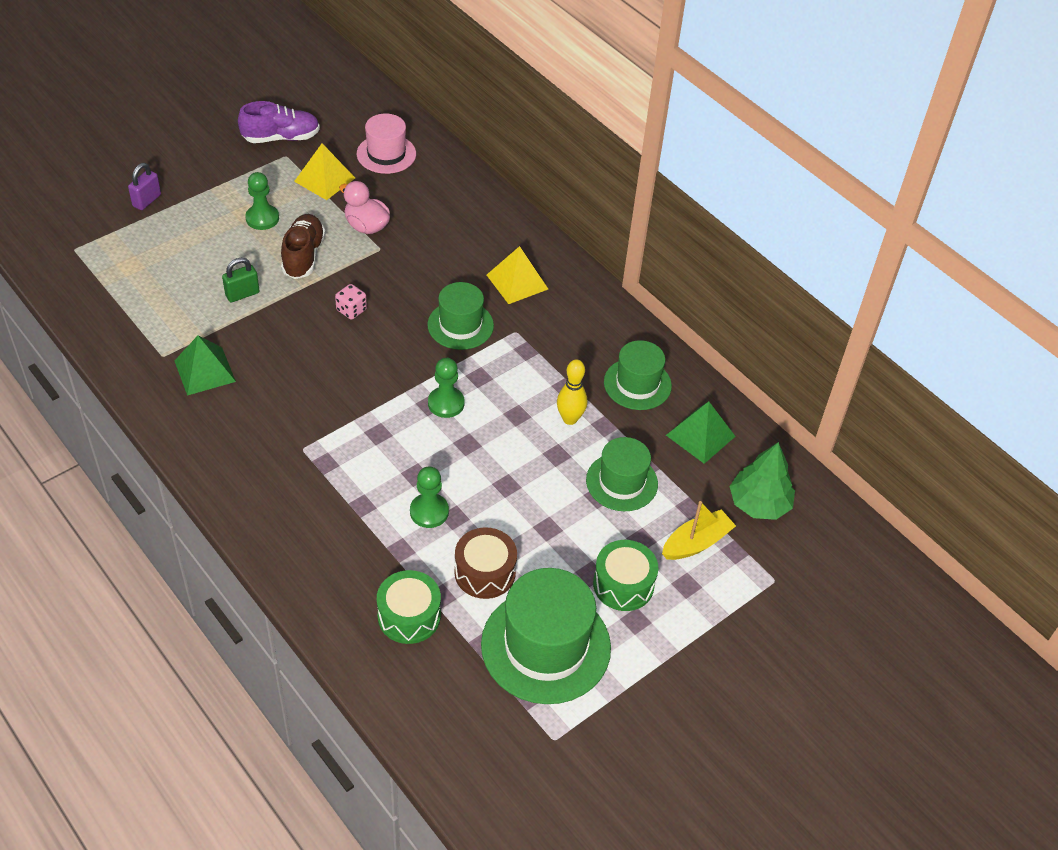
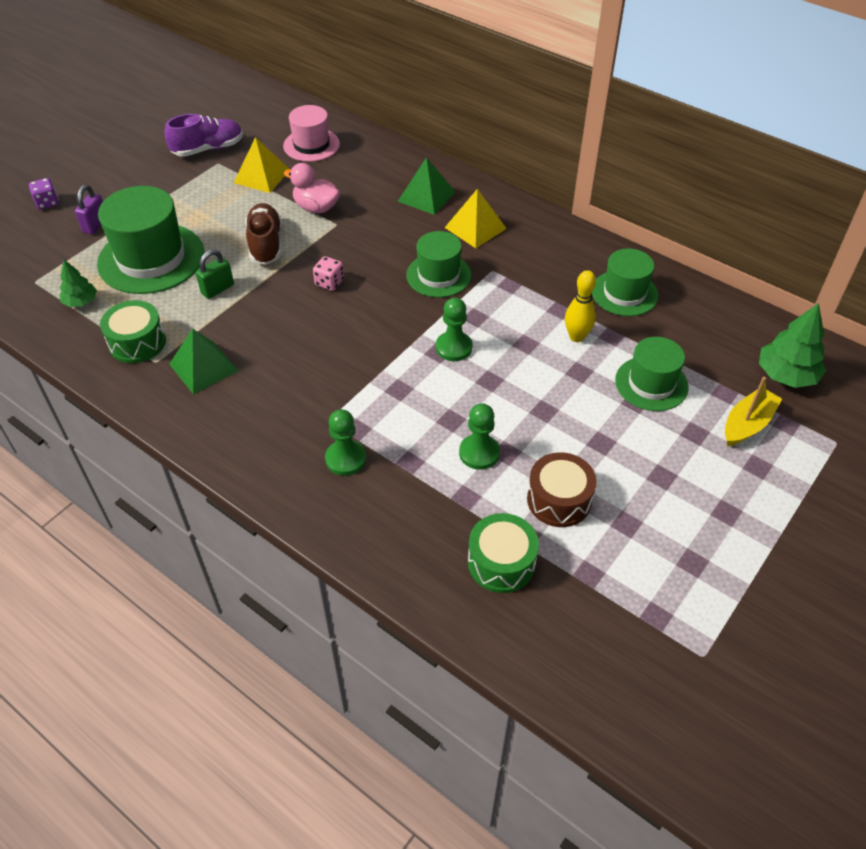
camera: 10 degrees left, 0 degrees up
green pawn [245,172,279,230] -> green pawn moved to [325,409,366,476]
green hat [481,568,611,704] -> green hat moved to [97,186,204,294]
green drum [593,540,659,611] -> green drum moved to [100,300,166,363]
green pyramid [666,402,736,464] -> green pyramid moved to [398,157,455,215]
none -> purple dice [29,178,59,209]
none -> green tree [59,260,97,307]

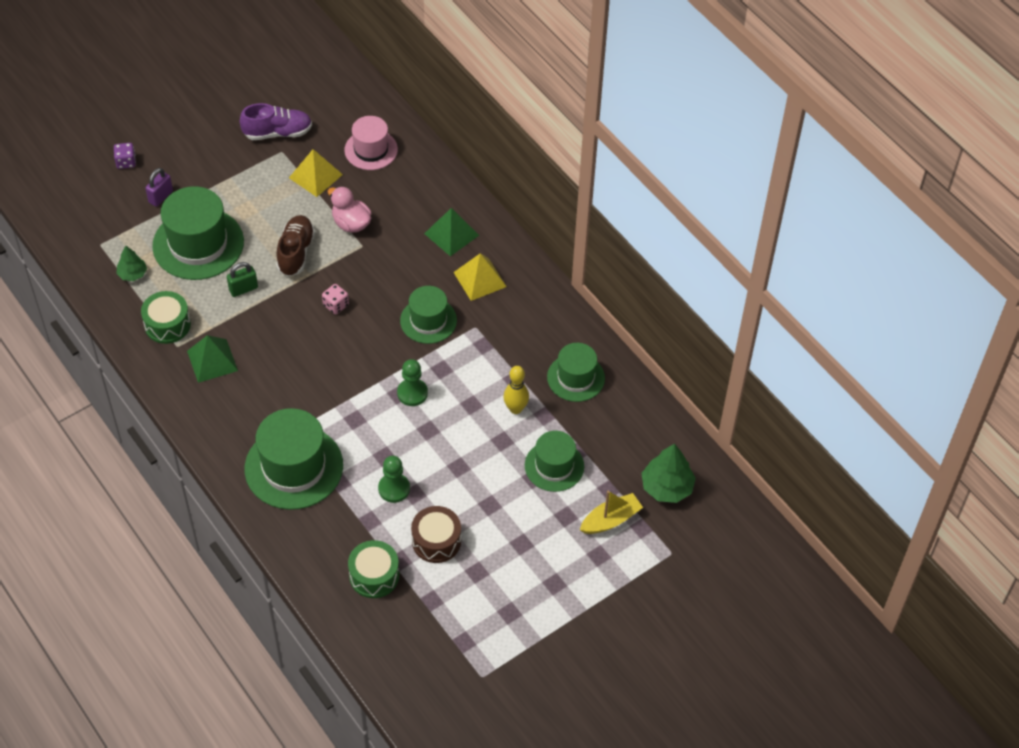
camera: 15 degrees right, 5 degrees up
green pawn [325,409,366,476] -> green hat [245,408,343,510]

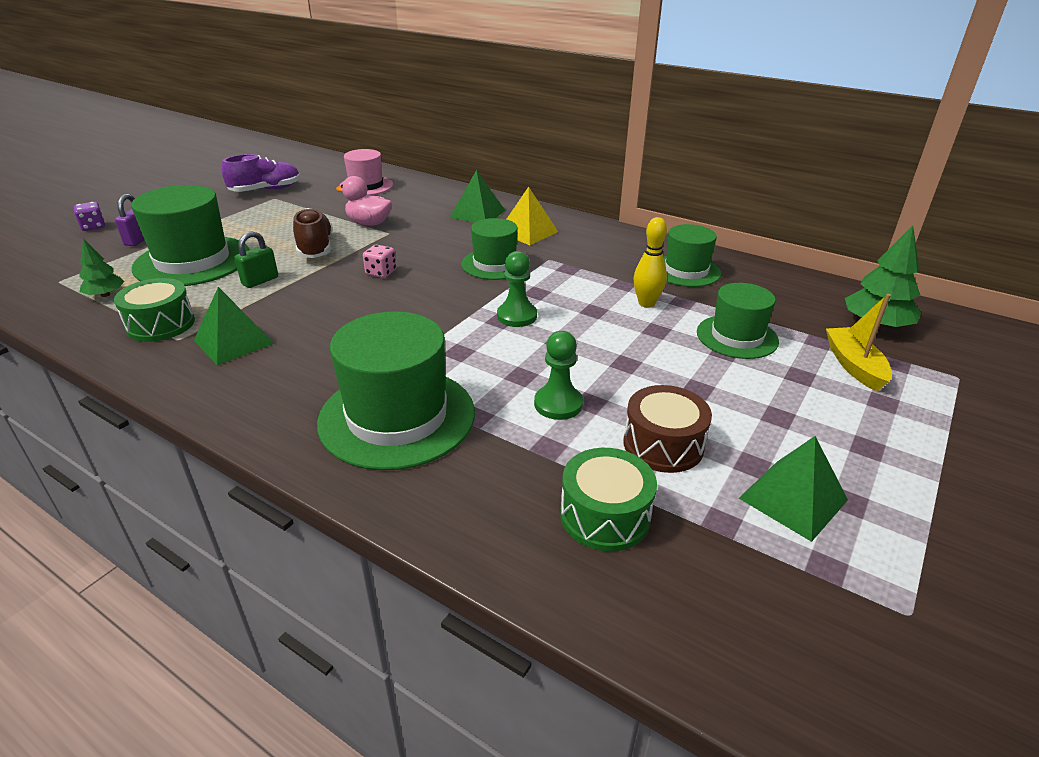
camera: 20 degrees left, 20 degrees down
yellow pyramid [289,149,343,197] -> none
yellow boat [580,491,643,534] -> yellow boat turned 45 degrees counterclockwise [826,294,892,391]
none -> green pyramid [739,436,848,542]

